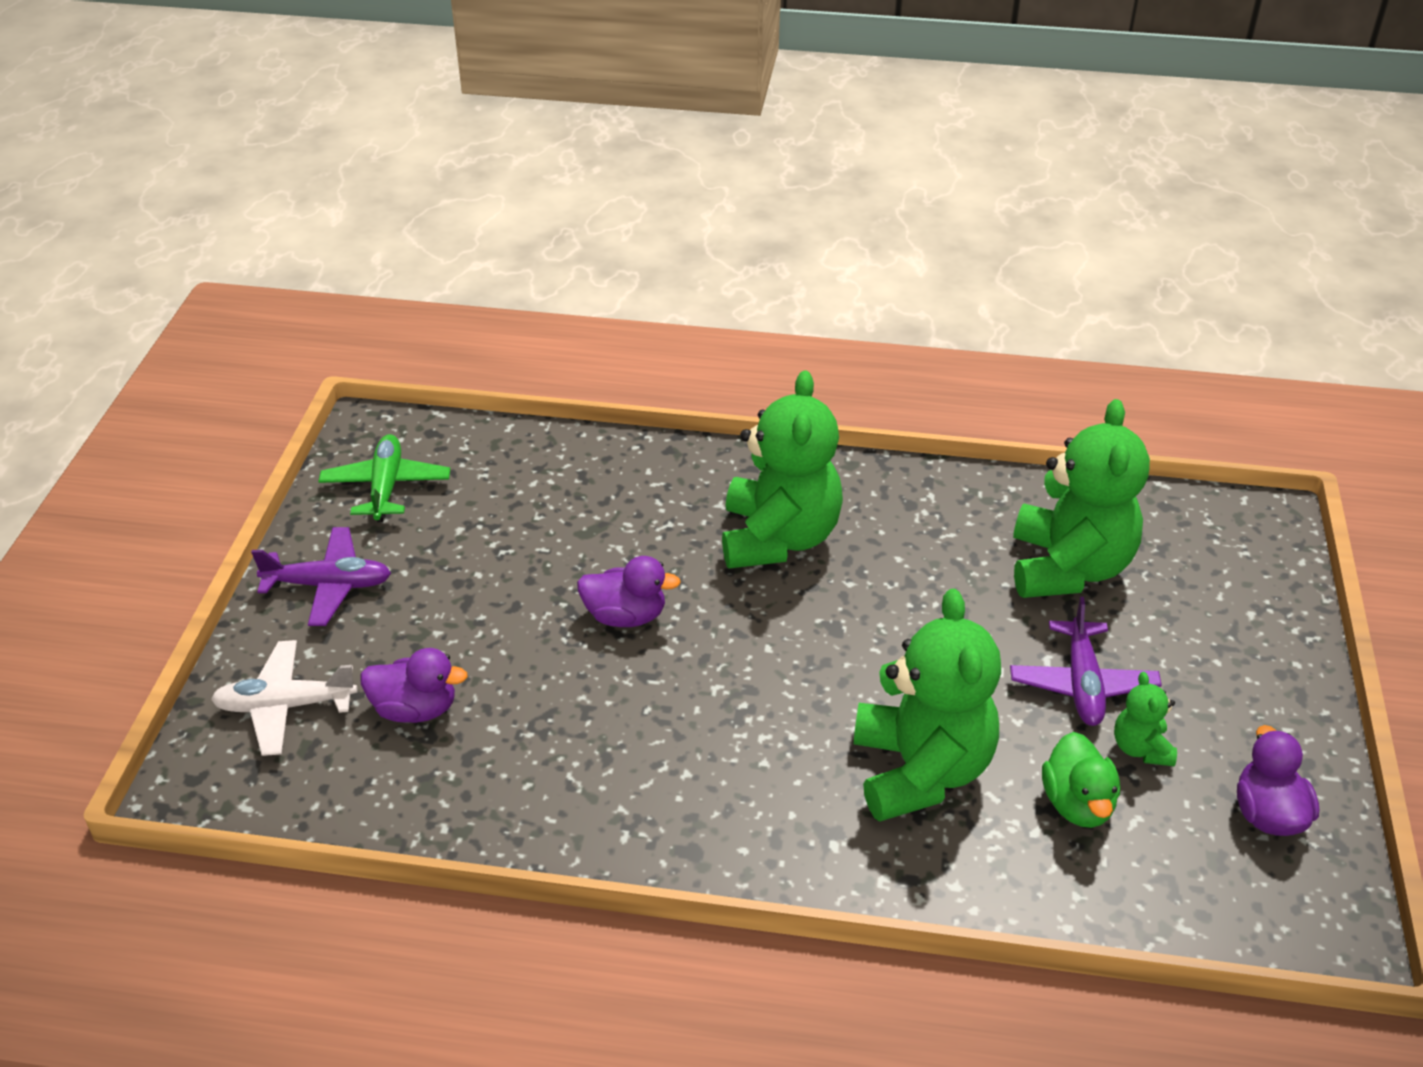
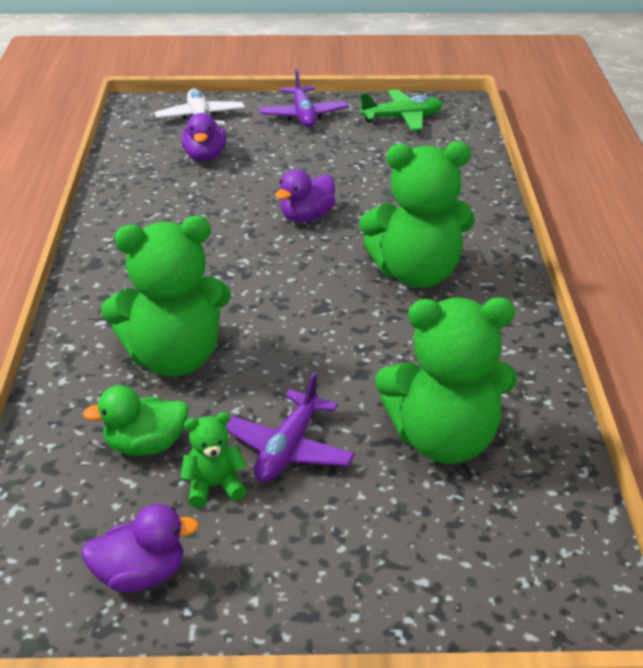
camera: 80 degrees right, 5 degrees down
purple duck [577,556,681,627] -> purple duck turned 45 degrees clockwise [275,169,336,222]
purple plane [1010,597,1162,726] -> purple plane turned 60 degrees counterclockwise [226,372,355,482]

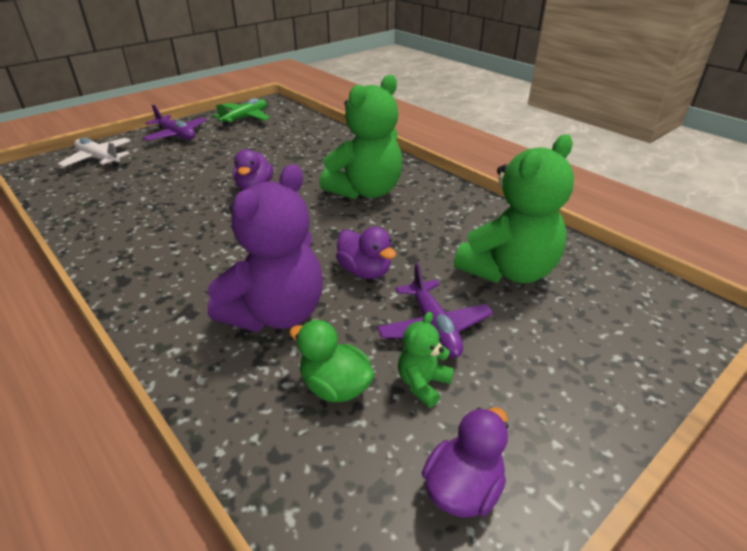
camera: 40 degrees left, 0 degrees up
green duck [83,385,189,456] -> green duck turned 90 degrees clockwise [289,320,374,402]
green teddy bear [101,216,231,377] -> purple teddy bear [208,164,323,332]
purple duck [181,113,226,162] -> purple duck moved to [336,227,396,279]

